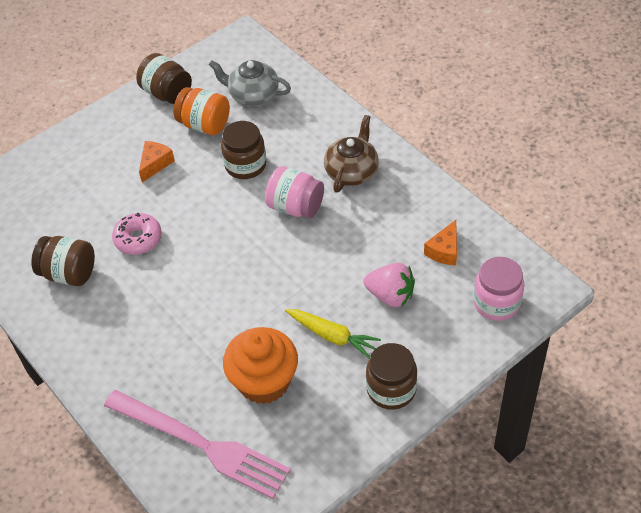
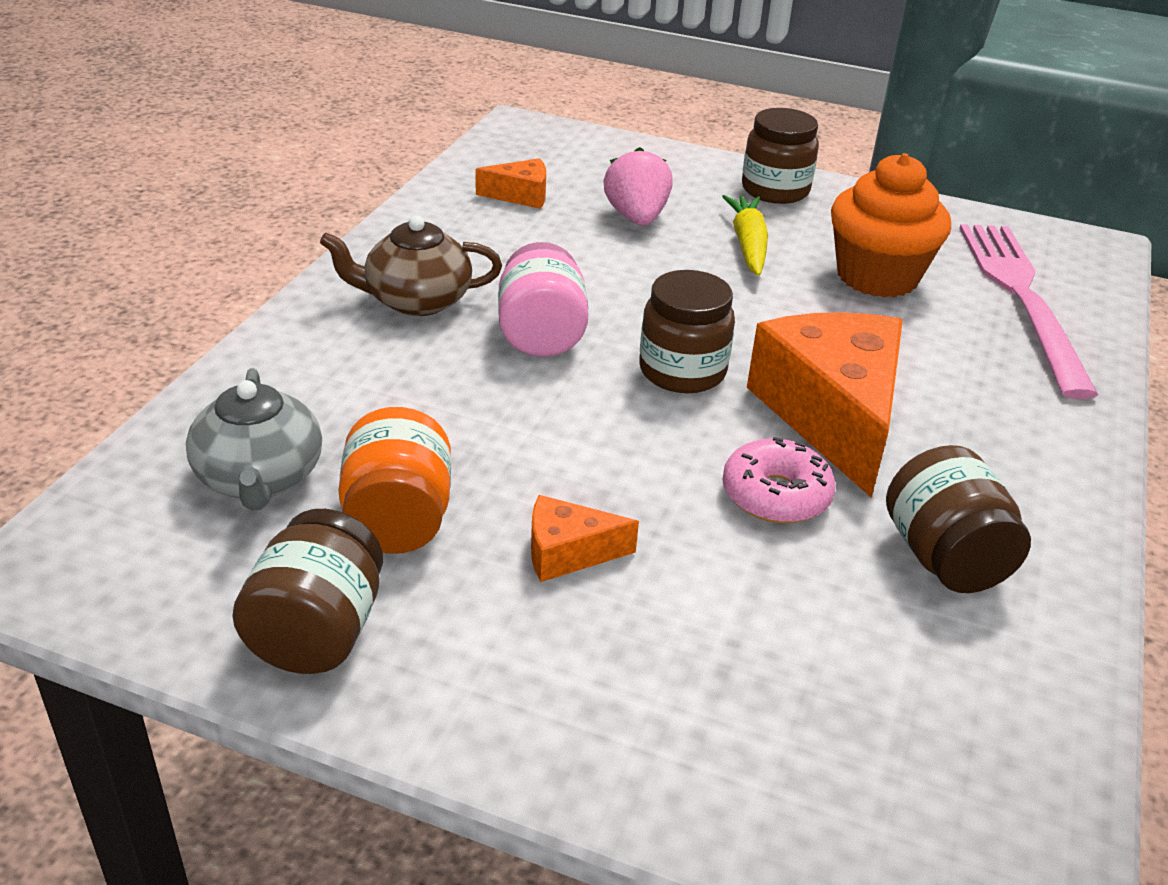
camera: 125 degrees left, 15 degrees down
brown jar [221,121,266,179] -> brown jar moved to [639,270,735,393]
pink jar [473,257,524,321] -> none
none -> orange cheese [747,312,903,498]

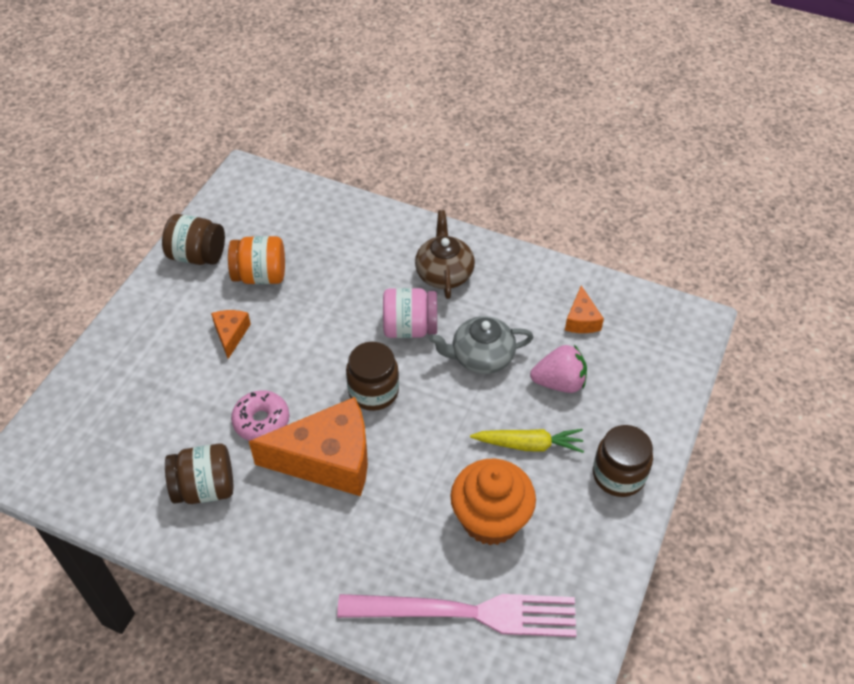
camera: 95 degrees right, 15 degrees up
grey teapot [186,368,322,511] -> grey teapot moved to [429,316,533,374]

